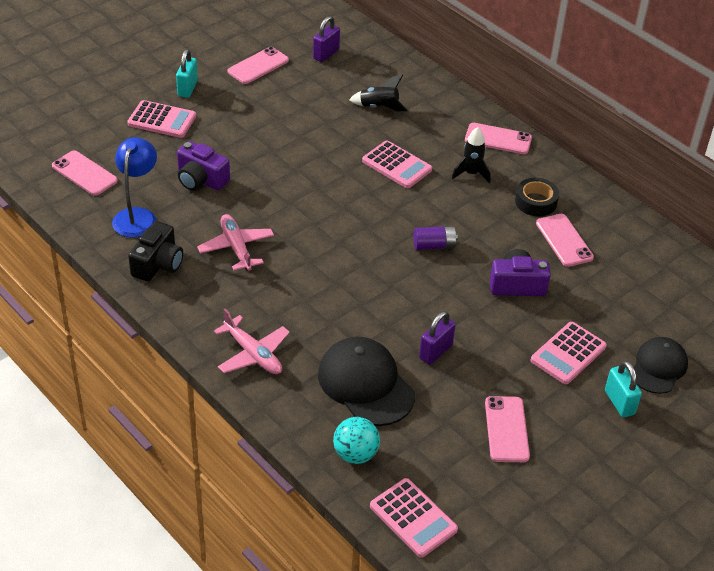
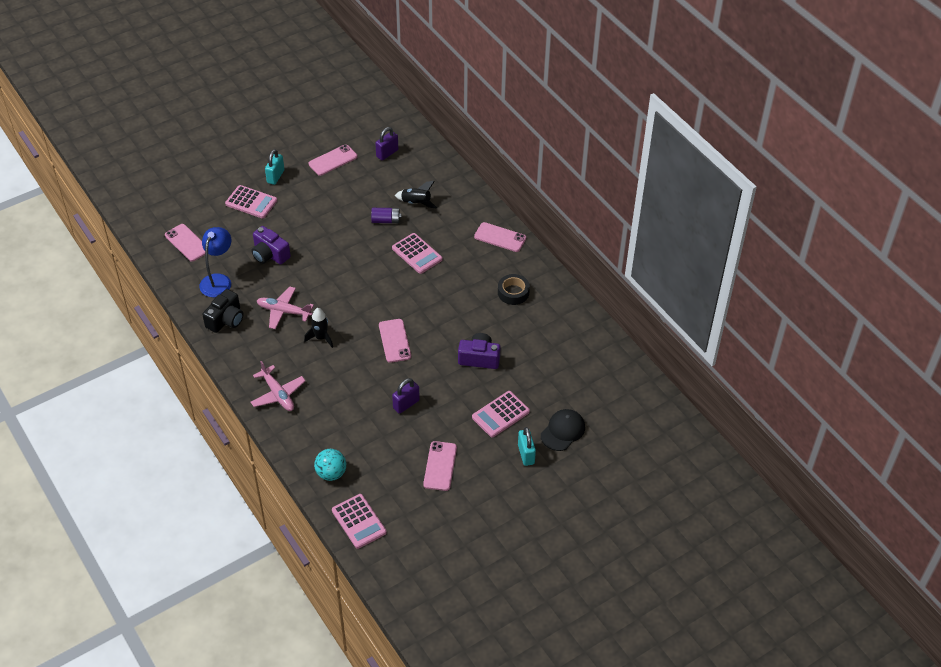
camera: 10 degrees right, 5 degrees up
pink plane [197,214,274,271] -> pink plane turned 60 degrees counterclockwise [257,286,314,329]
black cap [318,337,415,426] -> none
purple battery [413,226,458,250] -> purple battery moved to [371,208,401,223]
black rocket [452,127,490,183] -> black rocket moved to [304,308,333,348]
pink phone [536,214,594,267] -> pink phone moved to [379,319,411,363]

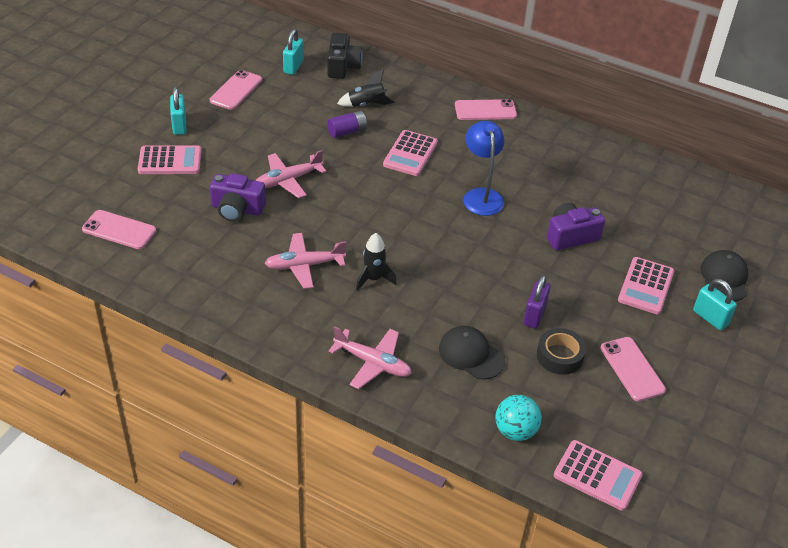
camera: 30 degrees left, 5 degrees down
blue lamp [199,227,231,297] -> blue lamp moved to [463,121,505,216]
black camera [202,289,243,333] -> black camera moved to [327,33,363,79]
purple padlock [375,127,398,160] -> turquoise padlock [283,29,304,75]
pink phone [379,319,411,363] -> none
pink calculator [392,233,443,274] -> pink calculator turned 90 degrees clockwise [383,130,438,176]
black tape [498,274,530,305] -> black tape moved to [537,328,586,375]
none -> pink plane [256,150,327,198]
none -> black cap [439,326,505,379]

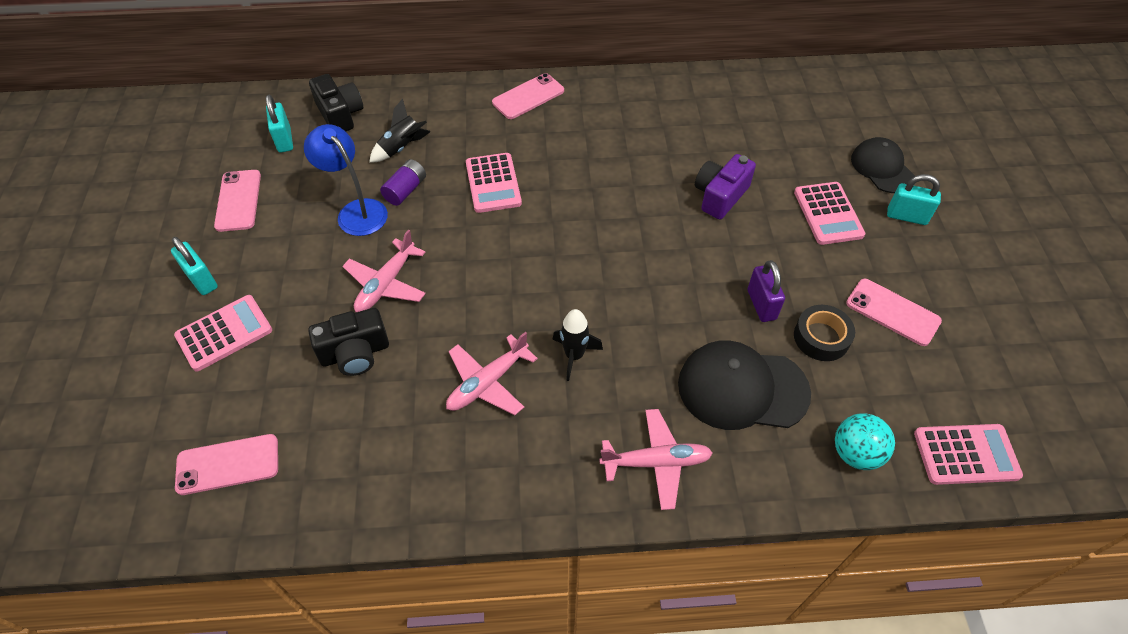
camera: 30 degrees left, 10 degrees up
purple camera [210,173,266,222] -> black camera [308,308,389,376]
black cap [439,326,505,379] -> black cap [678,340,811,430], size x1.53
blue lamp [463,121,505,216] -> blue lamp moved to [304,124,388,236]

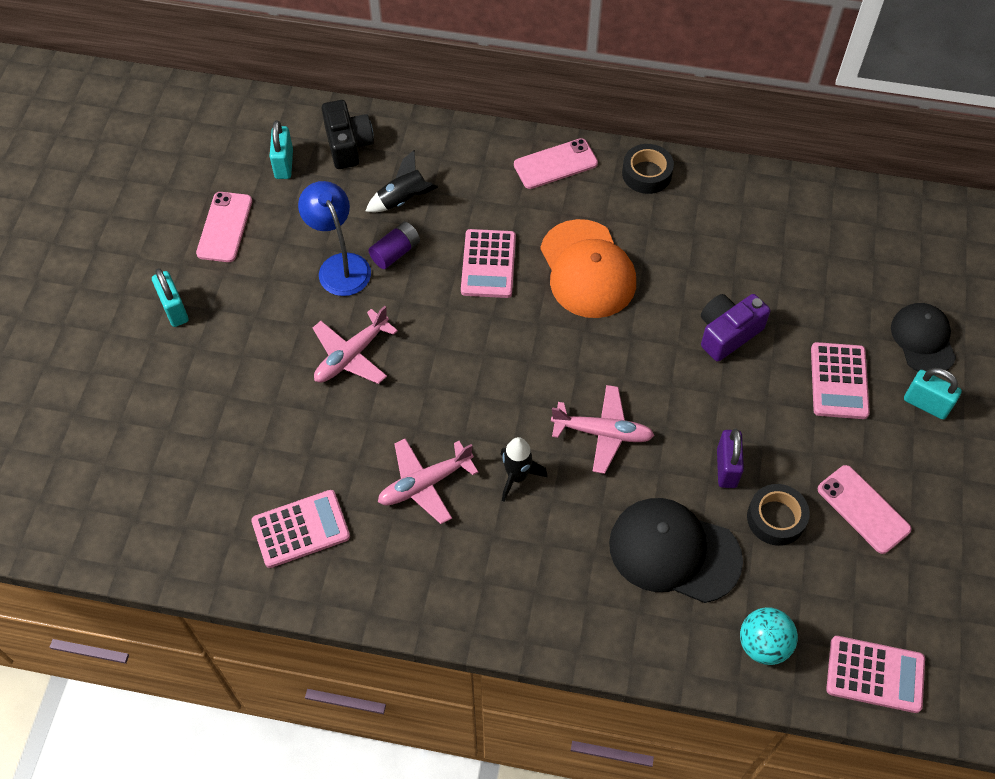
camera: 15 degrees right, 5 degrees up
pink calculator [174,295,272,371] -> pink calculator moved to [251,490,350,568]
pink phone [175,434,278,495] -> none
black camera [308,308,389,376] -> none
pink plane [599,409,713,510] -> pink plane moved to [551,385,655,474]
none -> orange cap [540,219,636,318]
none -> black tape [622,144,674,194]

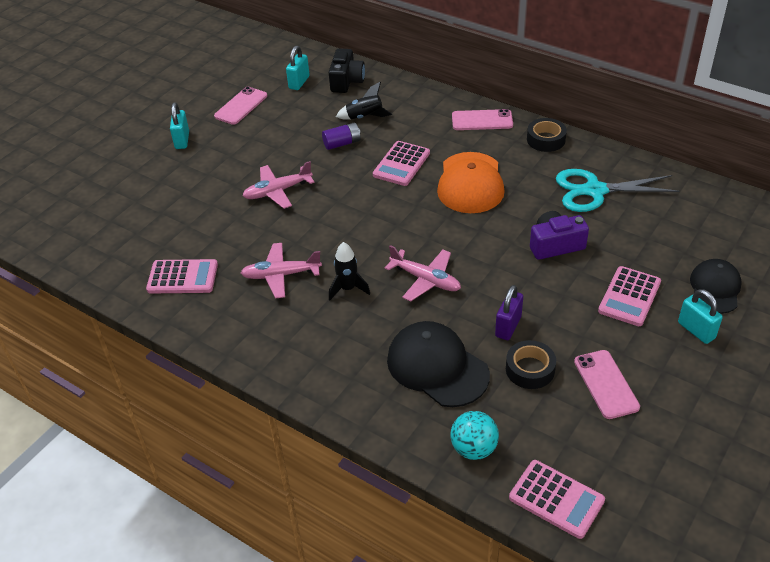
camera: 25 degrees right, 15 degrees down
blue lamp [298,181,371,296] -> none
none -> turquoise scissors [556,169,680,212]

